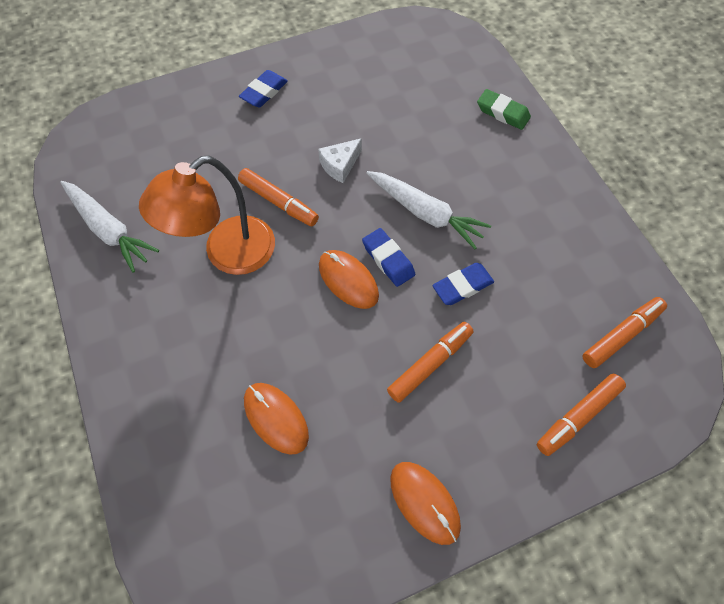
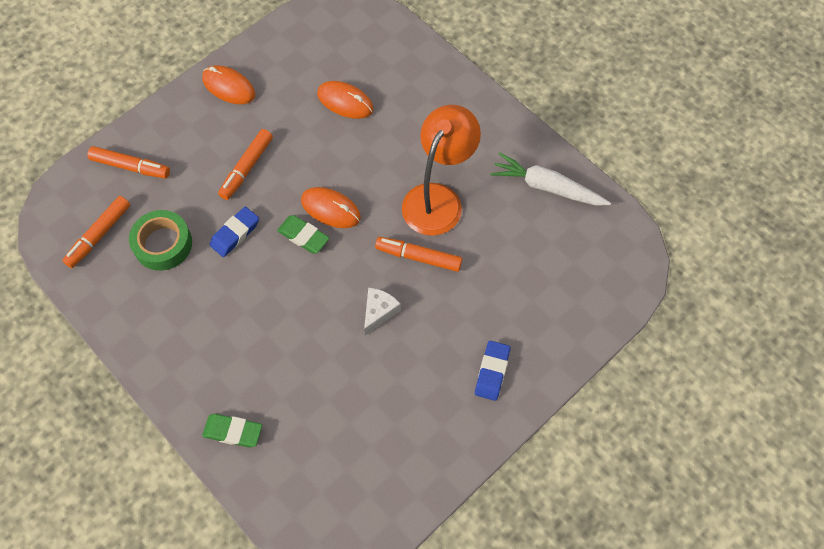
camera: 160 degrees right, 0 degrees up
blue eraser [362,228,415,287] -> green eraser [277,215,329,253]
white carrot [366,171,491,249] -> none
orange marker [536,373,626,456] -> orange marker turned 75 degrees clockwise [87,146,170,178]
none -> green tape [129,210,192,271]

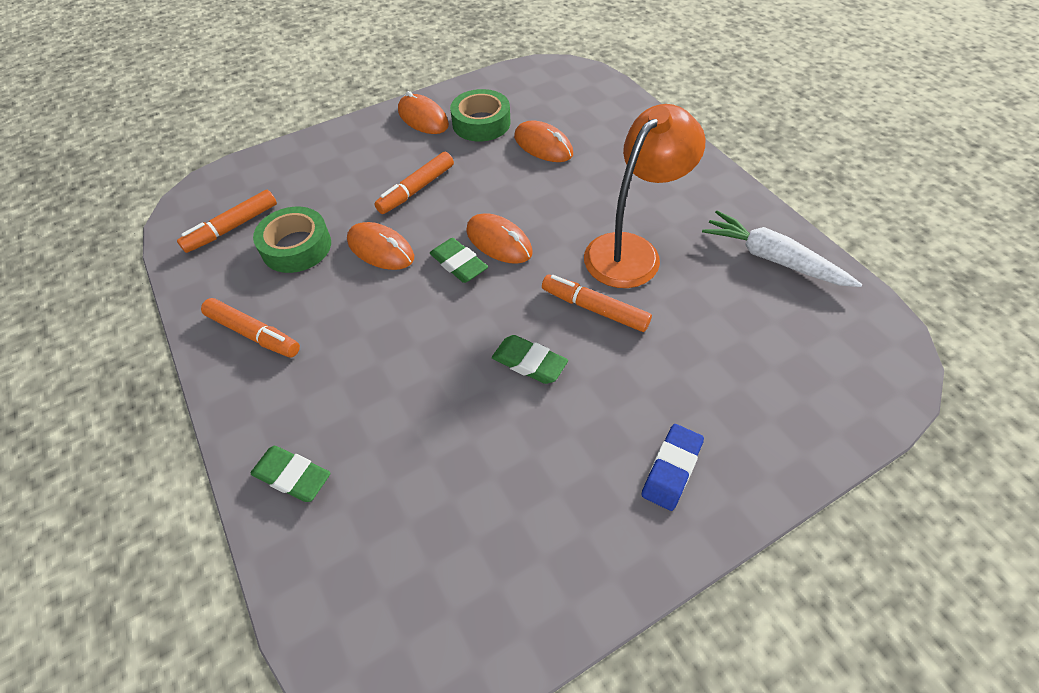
camera: 15 degrees right, 10 degrees down
orange marker [87,146,170,178] -> orange marker moved to [201,298,300,357]
blue eraser [210,207,259,257] -> orange mouse [347,222,414,270]
white cheese [364,287,401,335] -> green eraser [492,335,568,384]
none -> green tape [450,89,510,142]

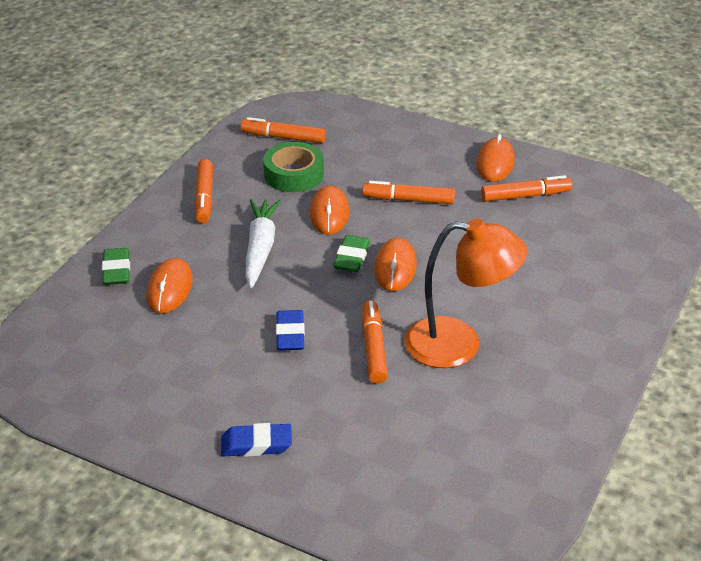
camera: 55 degrees right, 15 degrees down
green tape [450,89,510,142] -> orange marker [481,175,572,202]
green eraser [492,335,568,384] -> blue eraser [276,310,305,350]
orange mouse [514,120,573,162] -> orange mouse moved to [146,258,193,314]
white carrot [702,211,862,287] -> white carrot moved to [245,199,281,288]

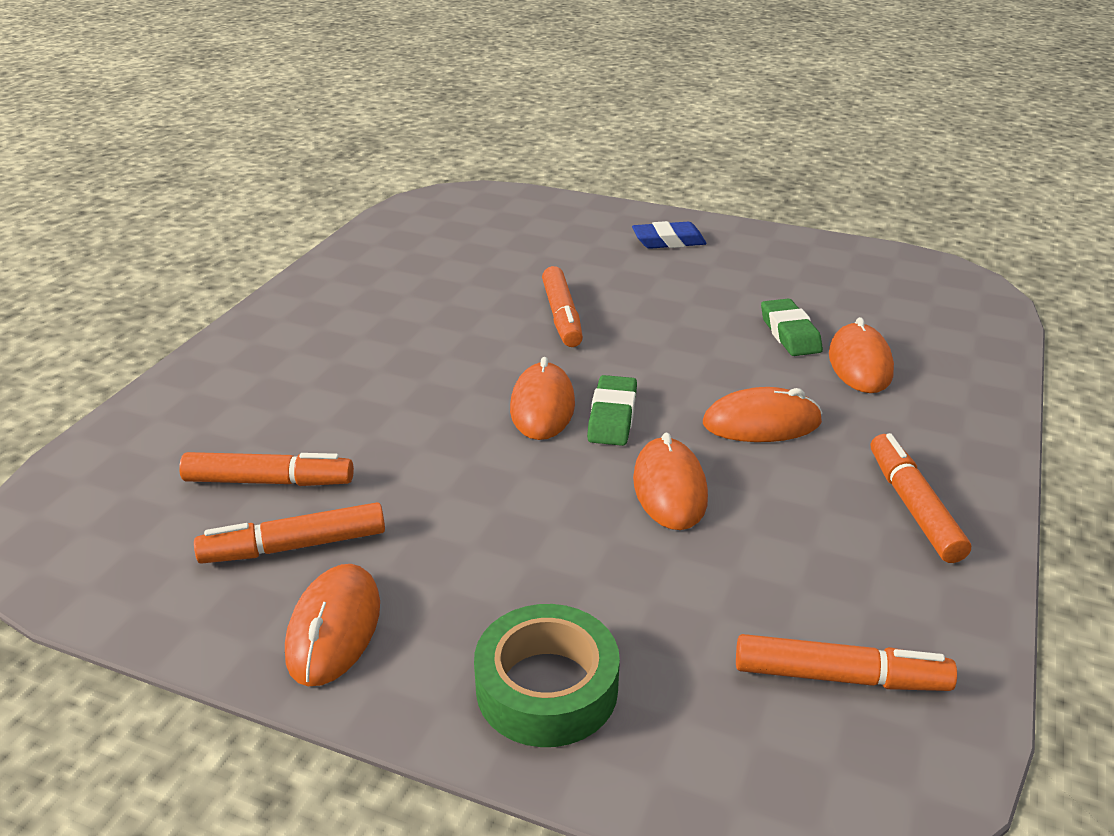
camera: 175 degrees right, 5 degrees down
green eraser [102,248,130,285] -> green eraser moved to [761,298,823,356]
white carrot [245,199,281,288] -> orange mouse [703,387,822,442]
green tape [263,142,324,192] -> green tape moved to [474,604,620,747]
blue eraser [276,310,305,350] -> none
orange marker [362,181,455,204] -> orange marker moved to [179,452,354,486]
orange lamp [404,218,527,368] -> none

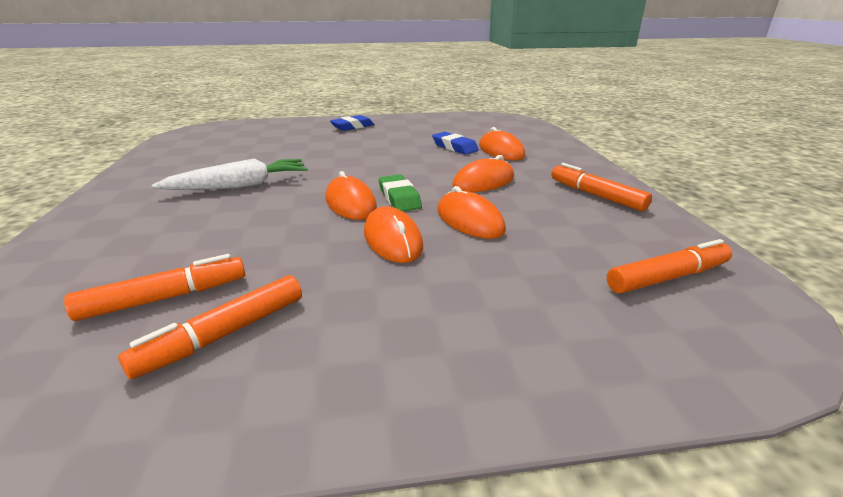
camera: 30 degrees left, 5 degrees down
orange mouse [285,564,380,686] -> orange mouse moved to [364,206,423,263]
green tape [474,604,620,747] -> none
orange marker [542,266,583,347] -> none
green eraser [761,298,823,356] -> blue eraser [432,132,479,155]
none -> white carrot [152,158,307,190]

